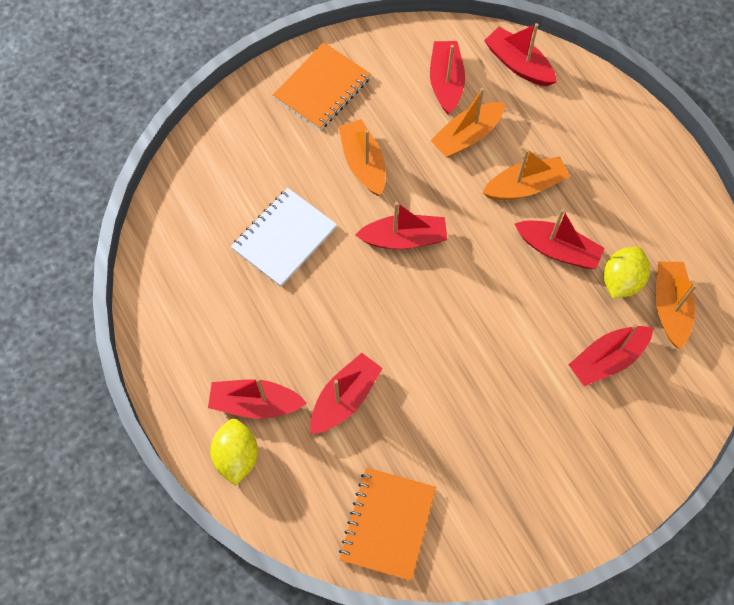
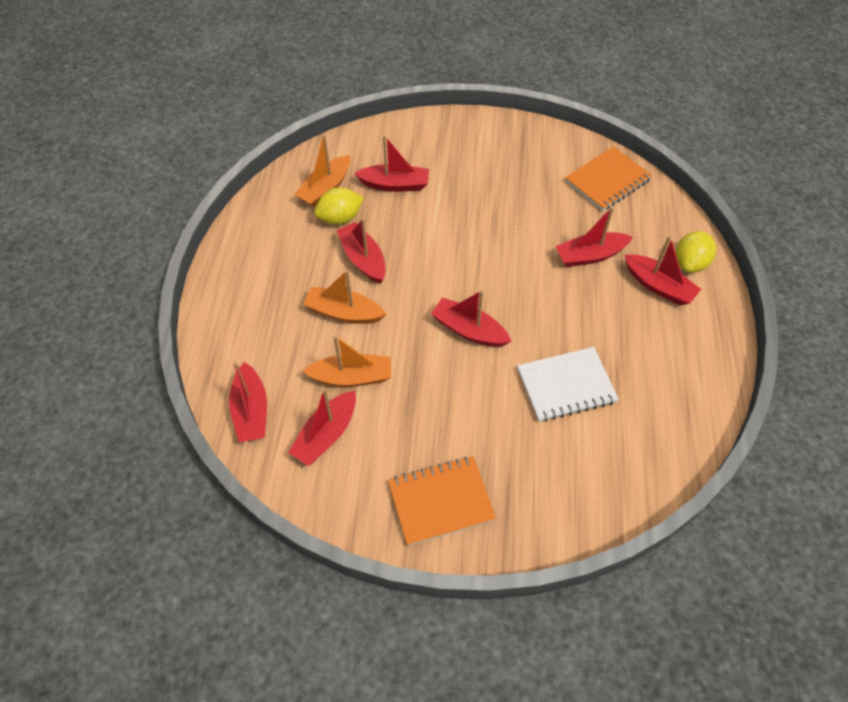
camera: 145 degrees left, 10 degrees down
orange boat [339,119,386,196] -> none

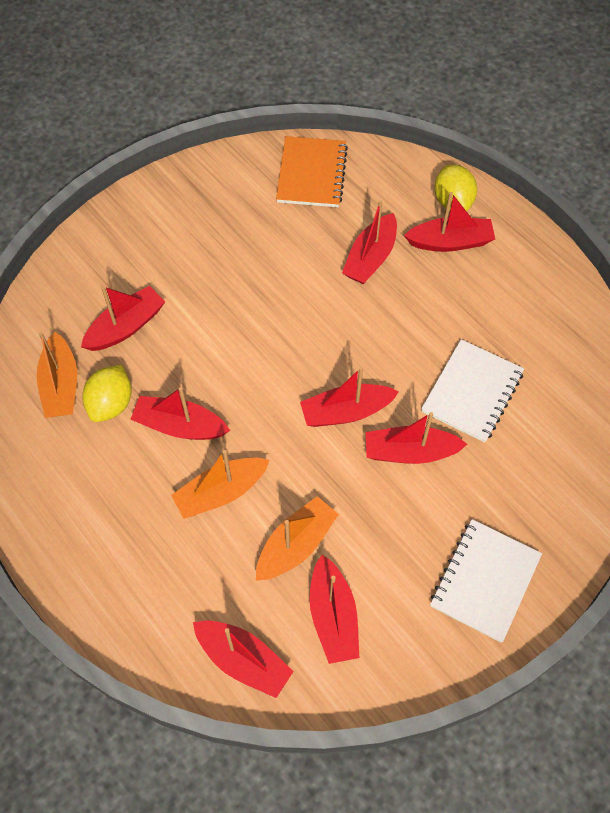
camera: 45 degrees left, 5 degrees up
orange notebook [388,456,496,546] -> white notebook [430,519,542,642]
none -> red boat [366,412,467,464]

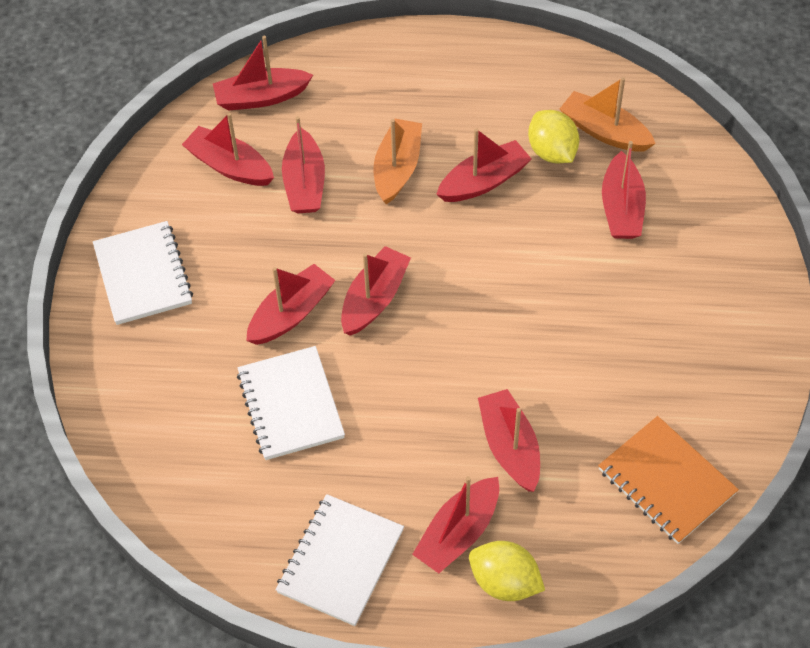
camera: 135 degrees right, 5 degrees down
orange boat [256,496,339,581] -> red boat [282,116,325,213]
none -> white notebook [276,494,404,626]

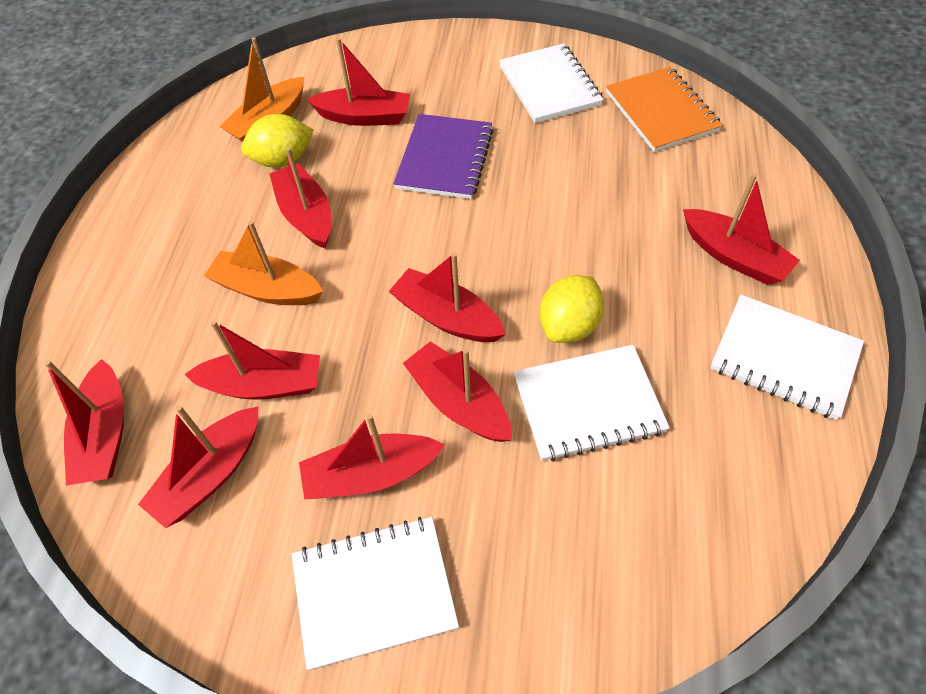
camera: 85 degrees left, 0 degrees up
yellow lemon [469,541,545,601] -> yellow lemon moved to [540,275,604,343]
red boat [478,389,540,492] -> red boat moved to [299,414,445,500]
orange notebook [598,416,739,544] -> orange notebook turned 75 degrees counterclockwise [606,67,723,152]
none -> purple notebook [393,114,494,199]
none -> white notebook [499,44,604,123]

